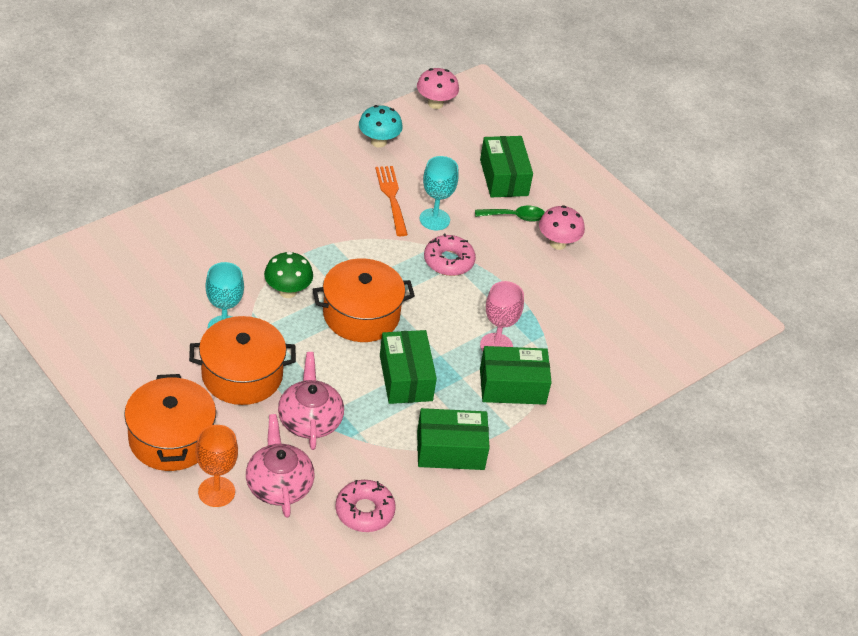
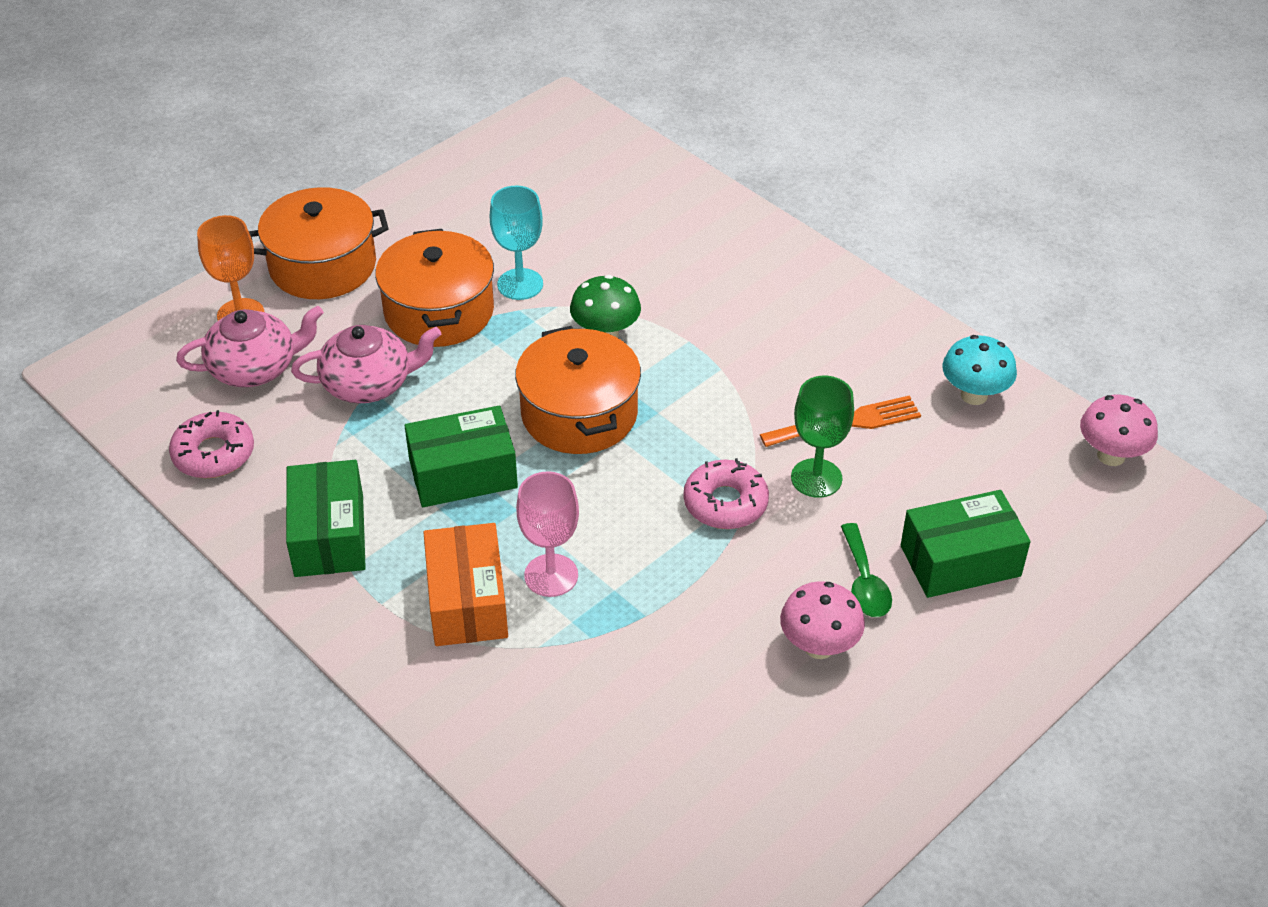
camera: 90 degrees right, 0 degrees up
turquoise goblet [420,156,459,230] -> green goblet [791,376,854,498]
green box [480,346,552,405] -> orange box [423,523,508,646]

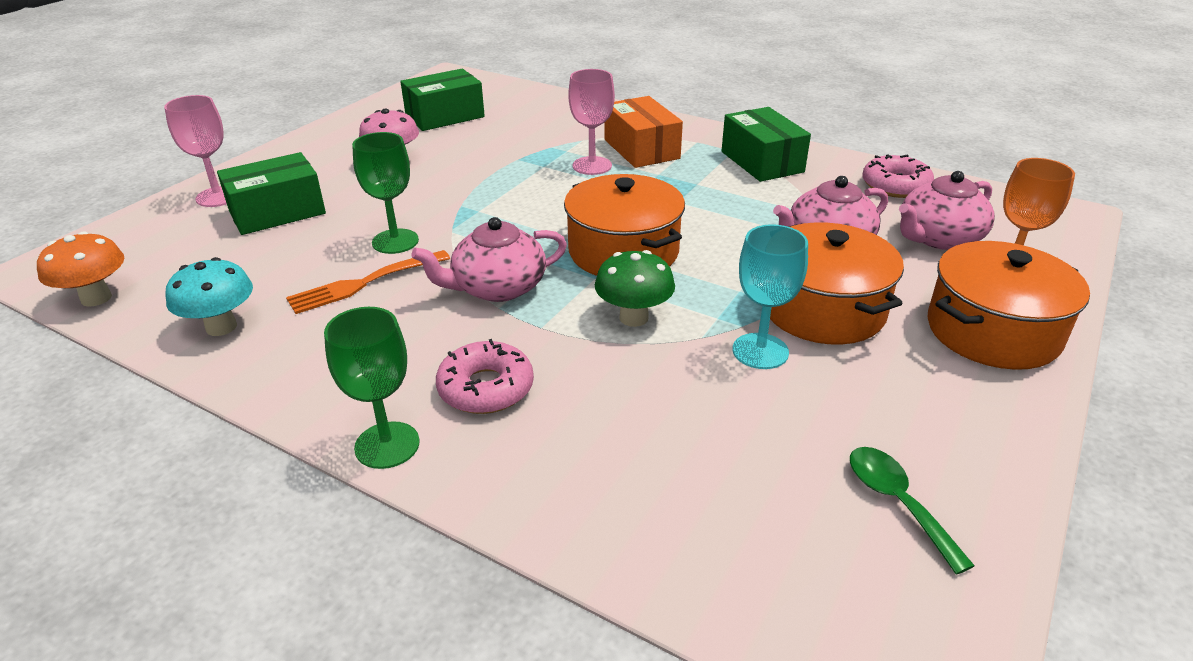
camera: 165 degrees right, 10 degrees down
green box [405,405,518,507] -> green box moved to [400,69,485,131]
pink donut [683,458,769,529] -> pink donut moved to [436,339,534,414]
green spoon [841,523,892,617] -> green spoon moved to [850,447,975,574]
pink mushroom [1080,395,1158,466] -> orange mushroom [37,231,124,307]
none -> pink goblet [164,95,227,207]
none -> green goblet [324,307,420,469]
none -> pink teapot [411,217,567,302]

